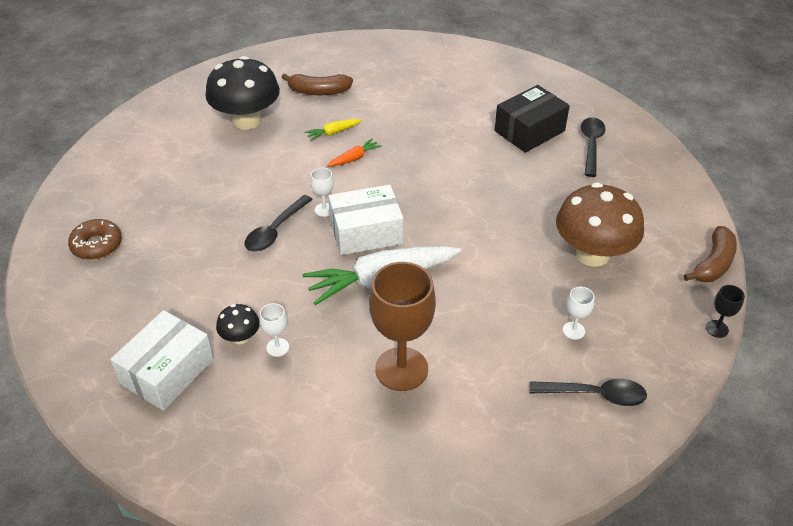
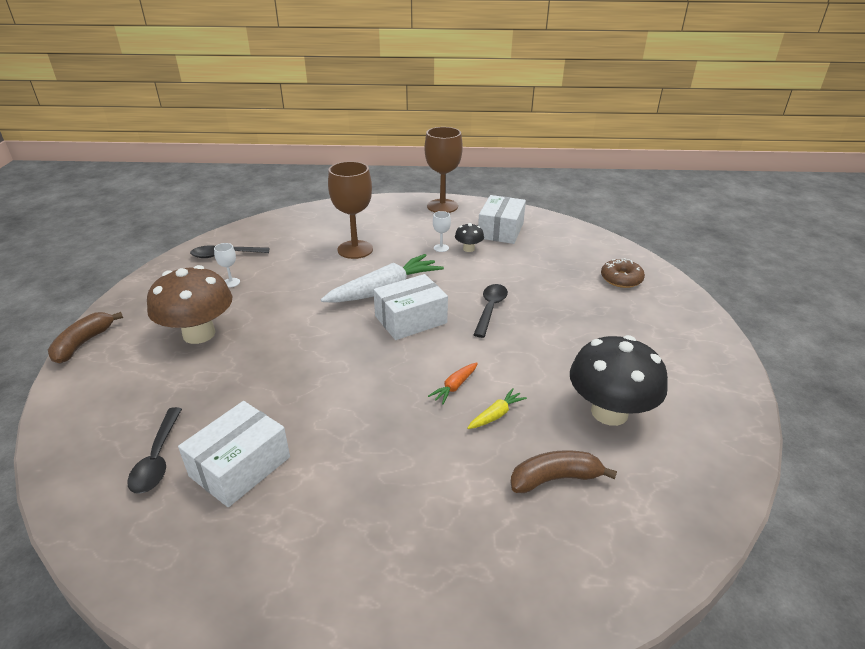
camera: 165 degrees right, 10 degrees down
white goblet [311,168,334,217] -> none
black box [494,85,570,153] -> white box [178,401,290,507]
black goblet [706,285,745,338] -> none
none -> brown goblet [425,127,463,213]

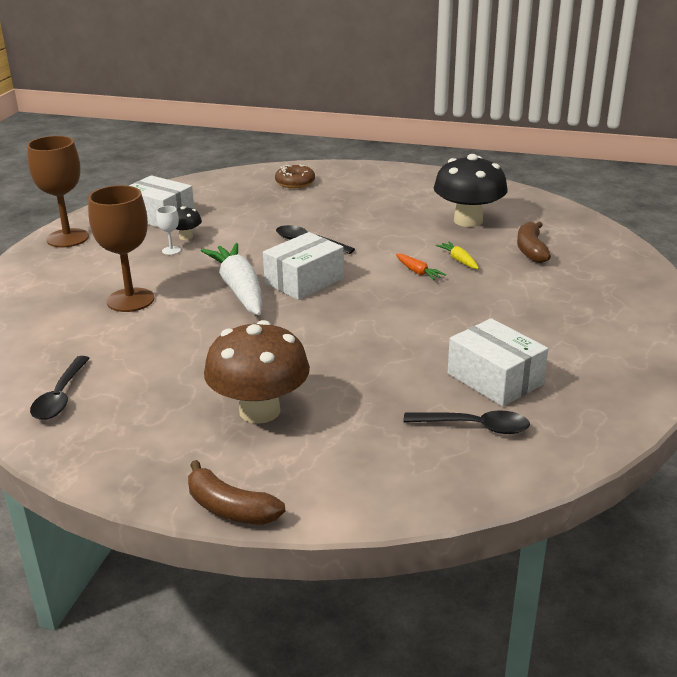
camera: 75 degrees left, 5 degrees down
white goblet [214,243,240,287] -> none
white box [373,274,448,340] -> white box turned 60 degrees clockwise [263,232,344,300]

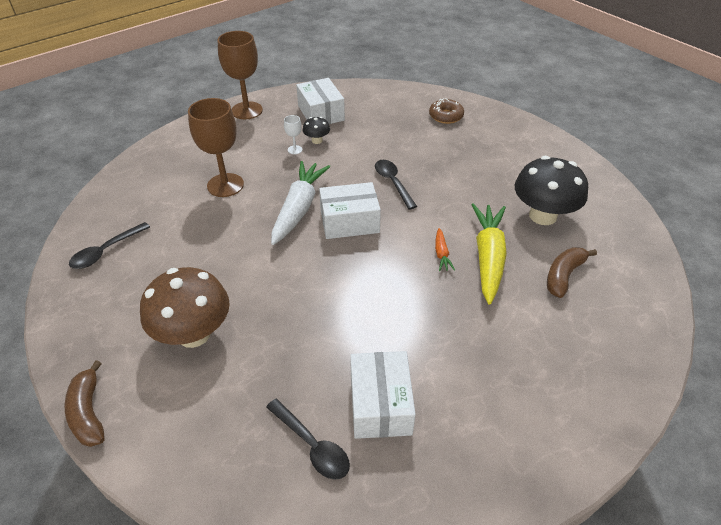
camera: 35 degrees right, 15 degrees up
yellow carrot [436,242,479,269] -> yellow carrot [471,203,507,304], size x2.26

